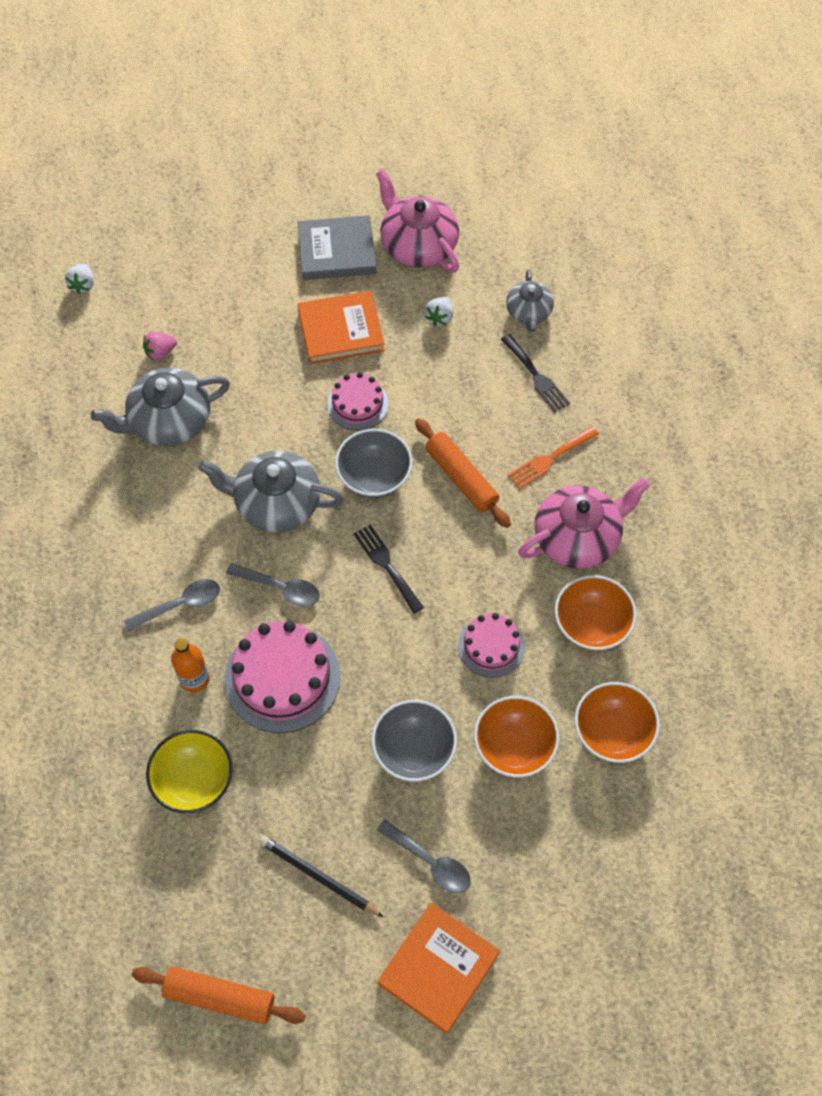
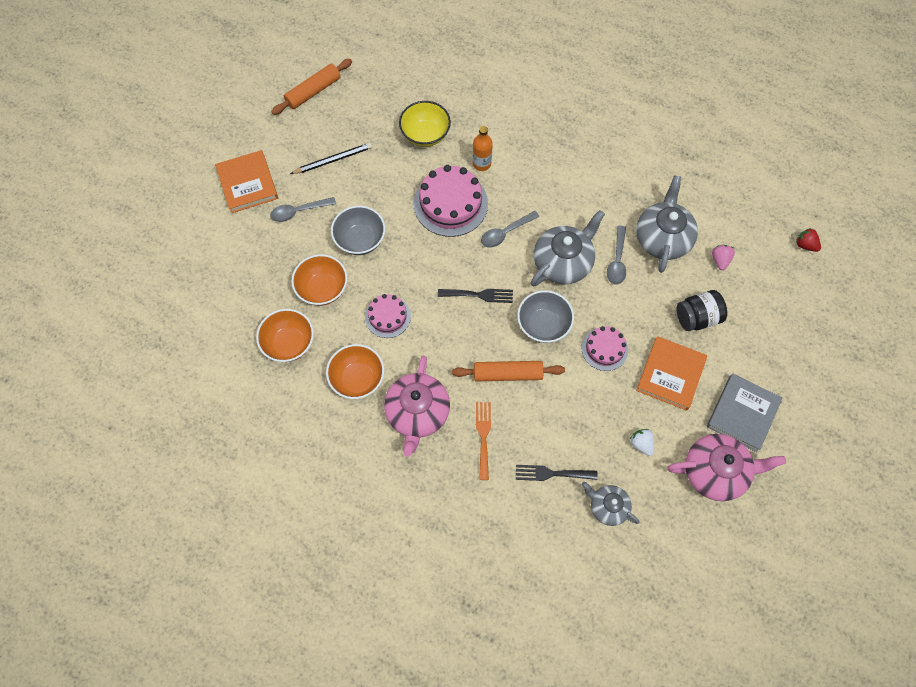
camera: 125 degrees right, 5 degrees up
white strawberry [65,264,94,294] -> red strawberry [796,228,821,252]
grey spoon [124,579,220,631] -> grey spoon moved to [607,226,626,285]
none -> black jar [677,290,727,331]

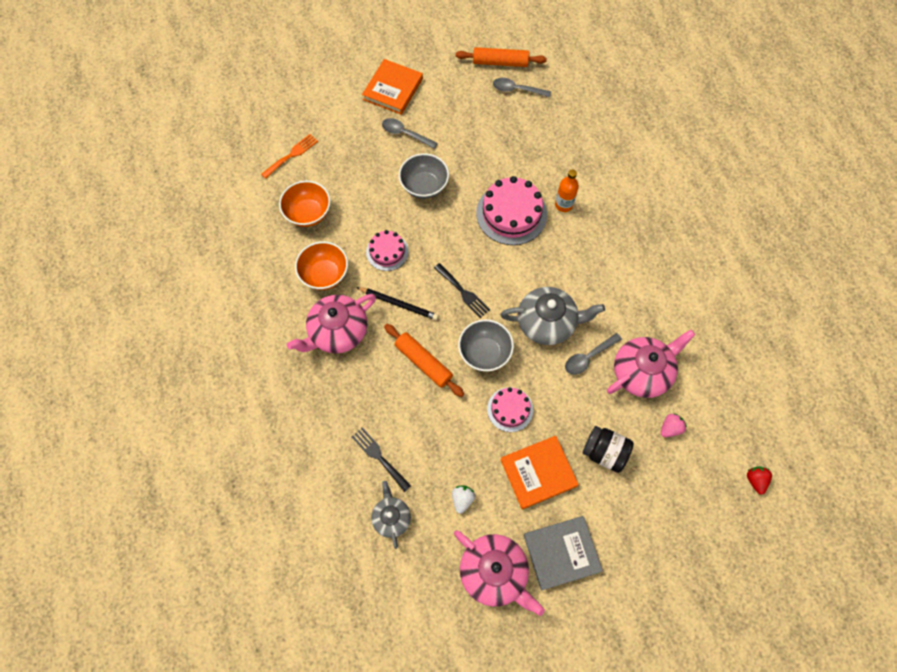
camera: 45 degrees right, 0 degrees up
black pencil [290,143,372,174] -> black pencil moved to [356,287,439,320]
orange bowl [291,254,347,306] -> none
yellow bowl [399,101,451,147] -> none
orange fork [476,402,491,480] -> orange fork moved to [261,134,318,179]
grey spoon [481,211,540,248] -> grey spoon moved to [493,78,551,97]
grey teapot [636,175,698,273] -> pink teapot [607,330,695,398]

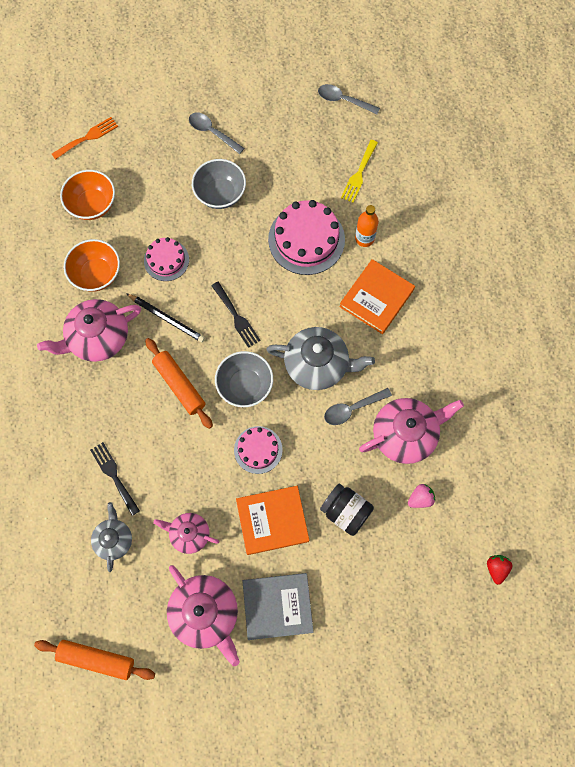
camera: 10 degrees right, 5 degrees up
orange book [362,59,423,115] -> orange book moved to [339,259,415,334]
white strawberry [452,486,475,514] -> pink teapot [153,513,219,554]
orange rolling pin [456,47,547,67] -> orange rolling pin moved to [34,640,155,680]
none -> yellow fork [341,140,378,203]

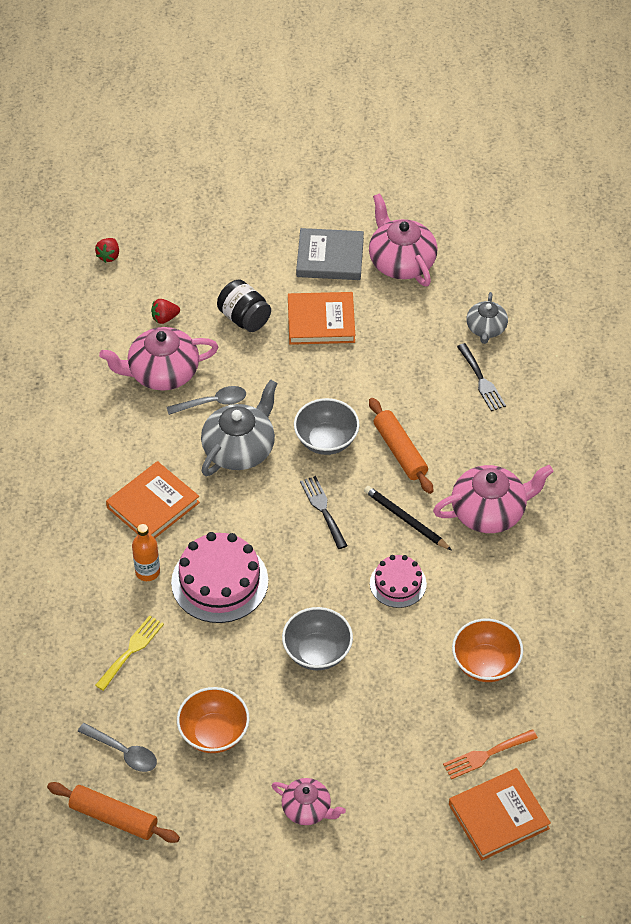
camera: 170 degrees left, 20 degrees down
orange rolling pin [34,640,155,680] -> orange rolling pin moved to [47,782,180,843]
orange bowl [64,239,120,292] -> orange bowl moved to [177,687,249,753]
pink teapot [153,513,219,554] -> pink teapot moved to [272,778,346,825]
grey spoon [189,112,244,154] -> none
pink cake [234,426,283,474] -> none
grey teapot [266,327,375,390] -> grey teapot turned 105 degrees clockwise [201,379,278,476]
pink strawberry [408,484,435,508] -> red strawberry [151,299,180,324]
none -> orange book [449,768,551,860]

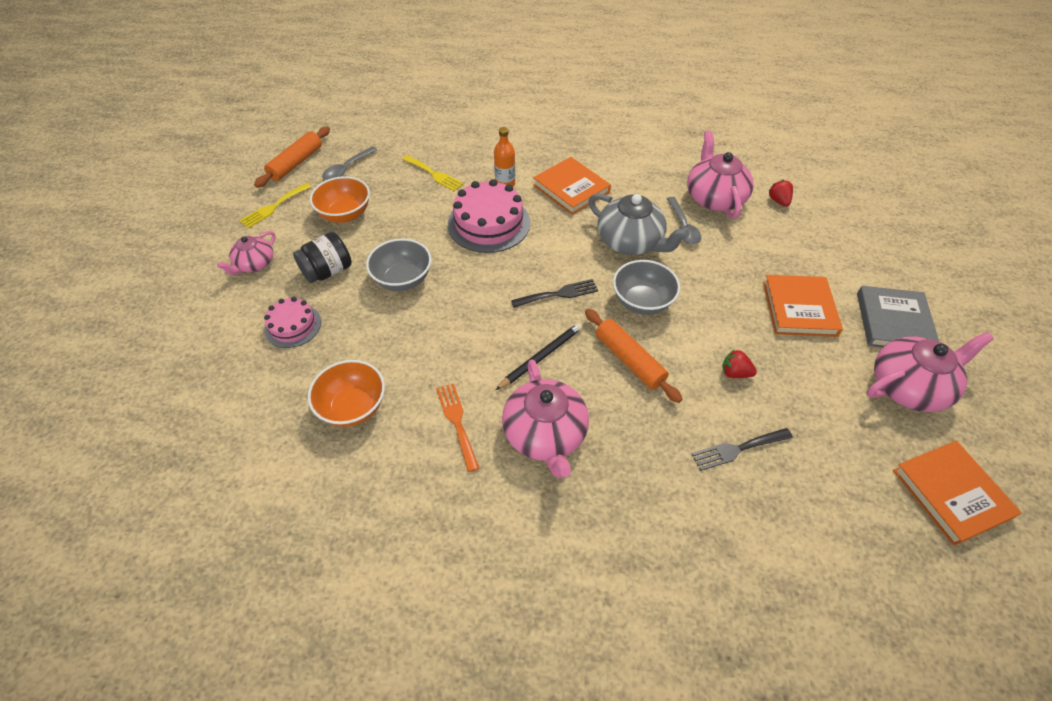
camera: 95 degrees right, 0 degrees up
red strawberry [95,238,119,263] -> red strawberry moved to [722,349,757,378]
black jar [217,280,271,332] -> black jar moved to [293,232,352,283]
orange rolling pin [369,398,433,494] -> orange rolling pin turned 75 degrees clockwise [585,309,682,403]
pink cake [370,555,427,608] -> pink cake moved to [264,297,321,348]
orange fork [443,729,538,779] -> orange fork moved to [436,383,479,472]
orange book [449,768,551,860] -> orange book moved to [893,441,1022,546]
grey teapot [466,292,508,344] -> none
none -> yellow fork [240,183,311,228]

